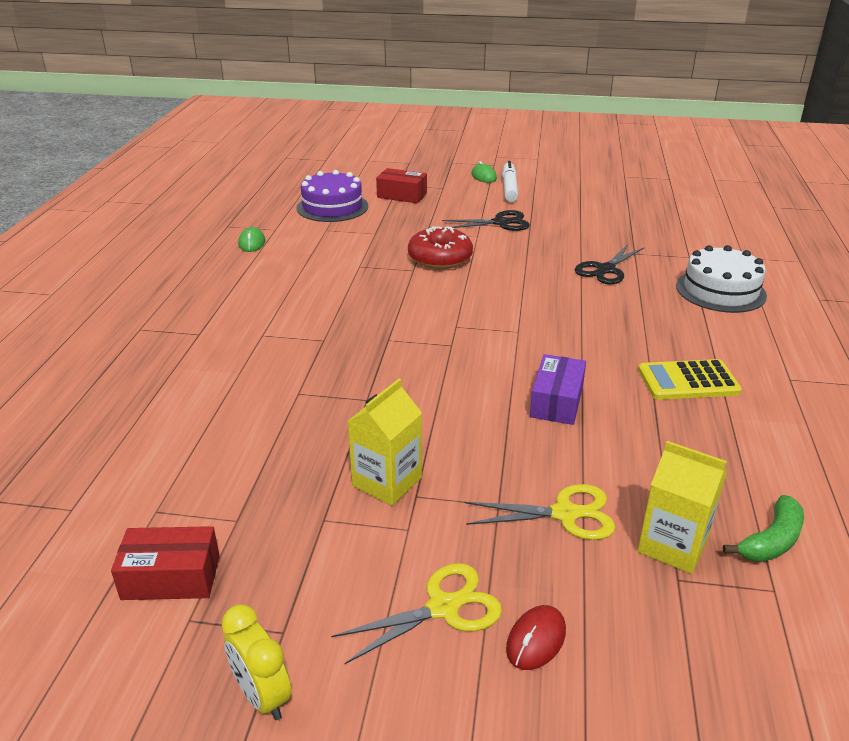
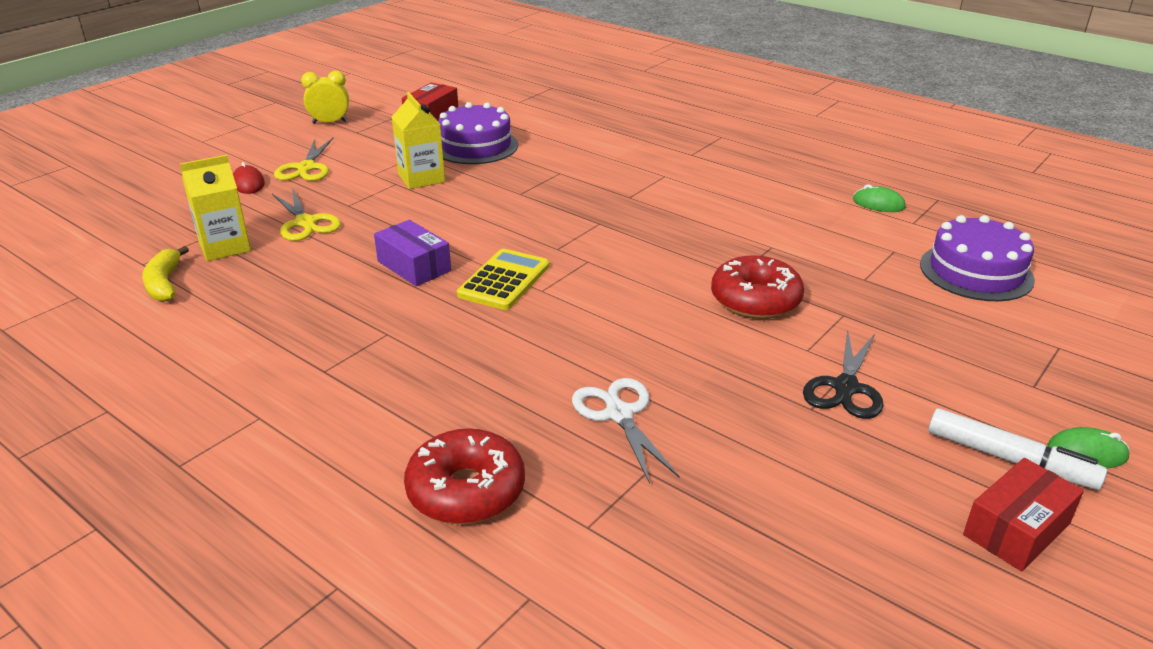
camera: 120 degrees right, 0 degrees up
red box [376,168,427,203] -> red box moved to [963,458,1084,571]
yellow scissors [464,484,616,540] -> yellow scissors turned 60 degrees counterclockwise [272,188,341,241]
black scissors [575,244,645,285] -> white scissors [572,378,680,484]
yellow calculator [638,359,742,400] -> yellow calculator moved to [457,249,549,310]
white cake [676,245,767,313] -> red donut [404,428,525,524]
green banana [723,495,804,562] -> yellow banana [142,246,189,302]
none -> purple cake [438,102,518,164]

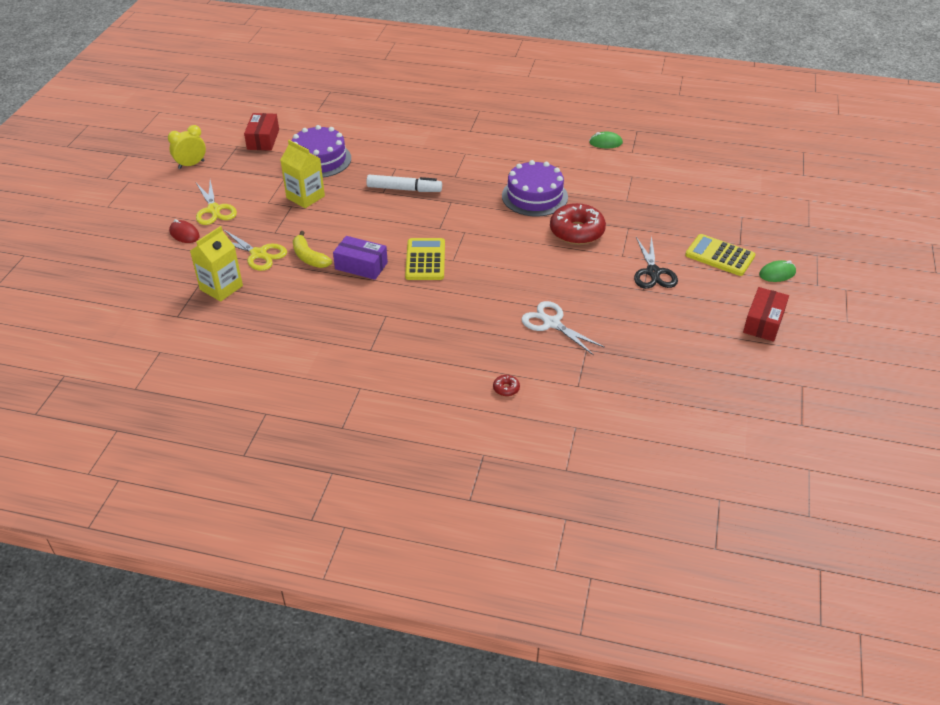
camera: 25 degrees left, 10 degrees up
yellow banana [142,246,189,302] -> yellow banana moved to [293,231,332,268]
red donut [404,428,525,524] -> red donut [493,375,520,396], size x0.41
purple cake [920,215,1035,301] -> purple cake moved to [502,160,568,216]
white marker [928,408,1107,490] -> white marker moved to [366,175,442,192]
none -> yellow calculator [685,234,755,276]

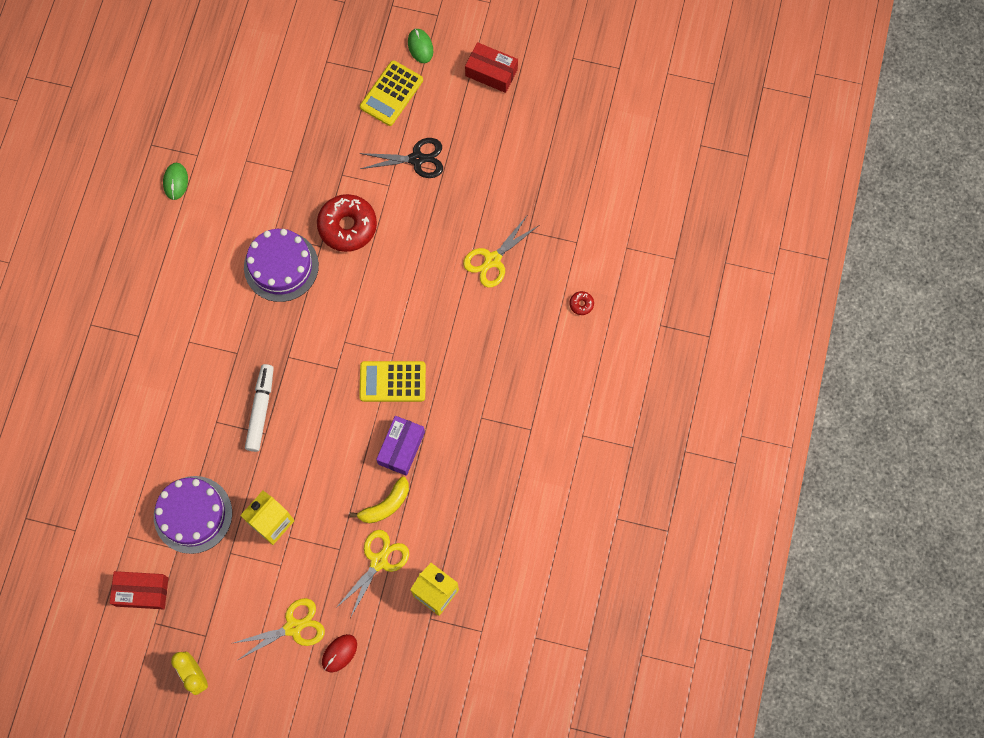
camera: 90 degrees left, 30 degrees up
white scissors [521,301,605,355] -> yellow scissors [463,216,538,288]

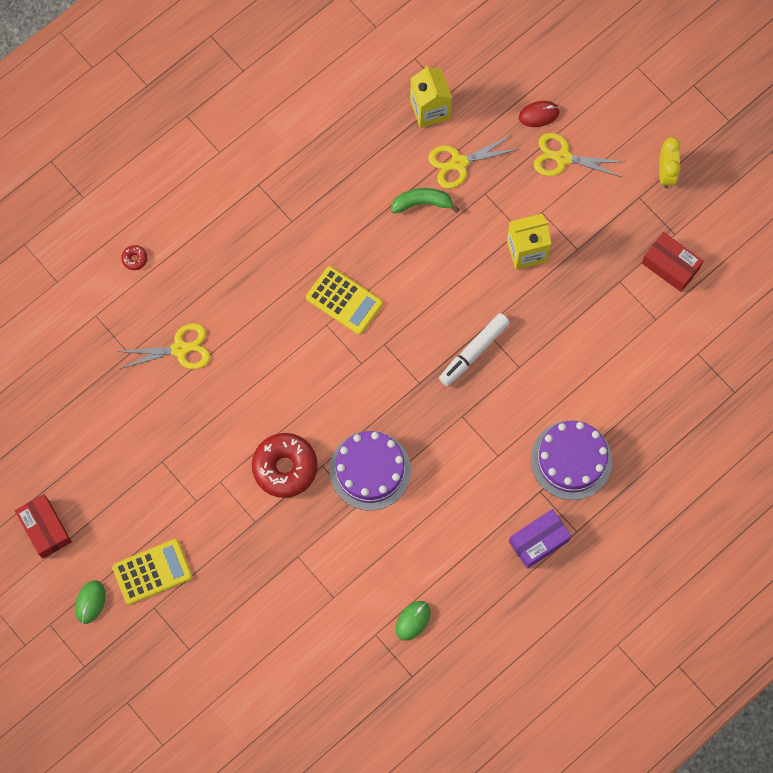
camera: 145 degrees left, 0 degrees up
purple cake [154,476,232,554] -> purple cake moved to [531,420,612,500]
yellow banana [350,477,409,523] -> green banana [391,188,459,214]
black scissors [359,138,443,178] -> none
purple box [376,416,425,476] -> purple box moved to [509,509,571,569]

